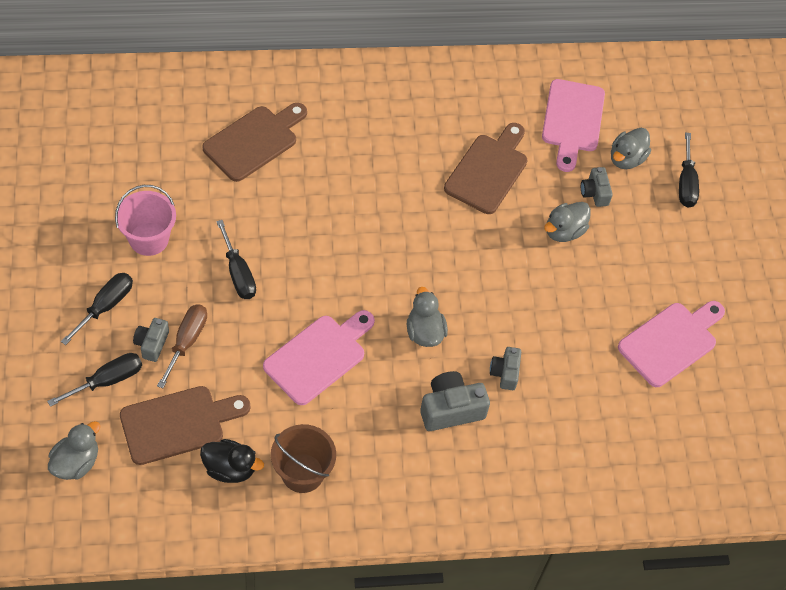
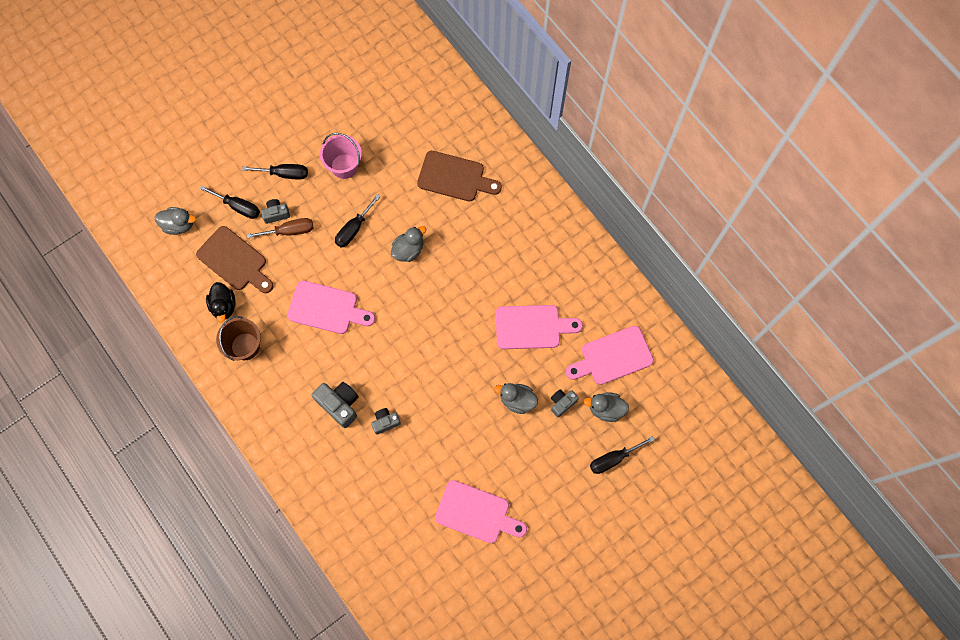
camera: 65 degrees right, 15 degrees up
grey duck [407,287,448,347] -> grey duck moved to [391,226,426,262]
brown cutting board [444,123,528,214] -> pink cutting board [496,305,583,349]

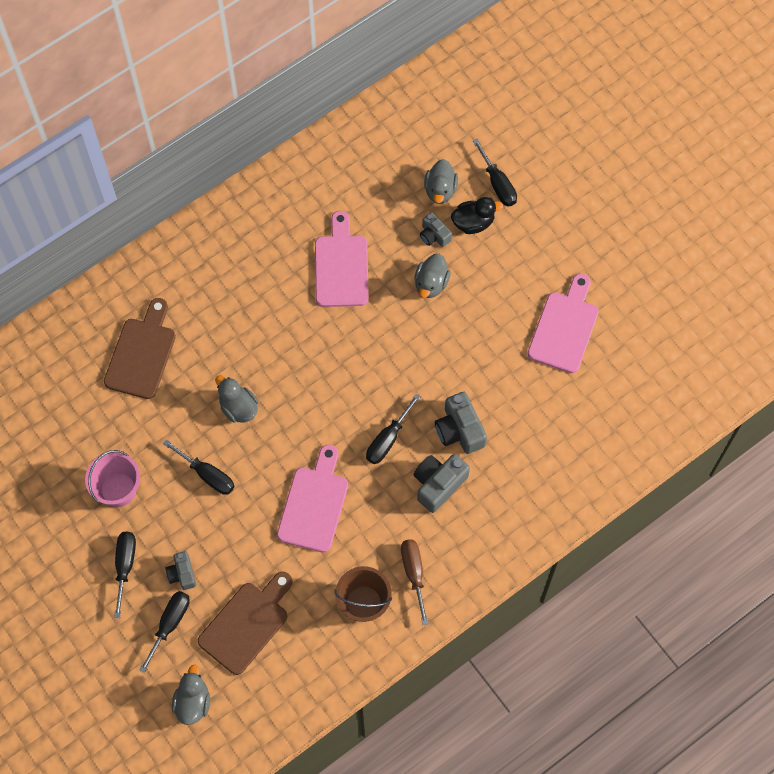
camera: 90 degrees left, 5 degrees down
black duck [206,282,236,323] -> black duck moved to [451,197,503,234]
brown screwdriver [247,218,313,238] -> brown screwdriver moved to [401,539,429,625]
grey camera [371,408,401,435] -> grey camera [435,392,487,454], size x1.64
pink cutting board [566,326,654,385] -> none
none -> black screwdriver [366,394,421,464]

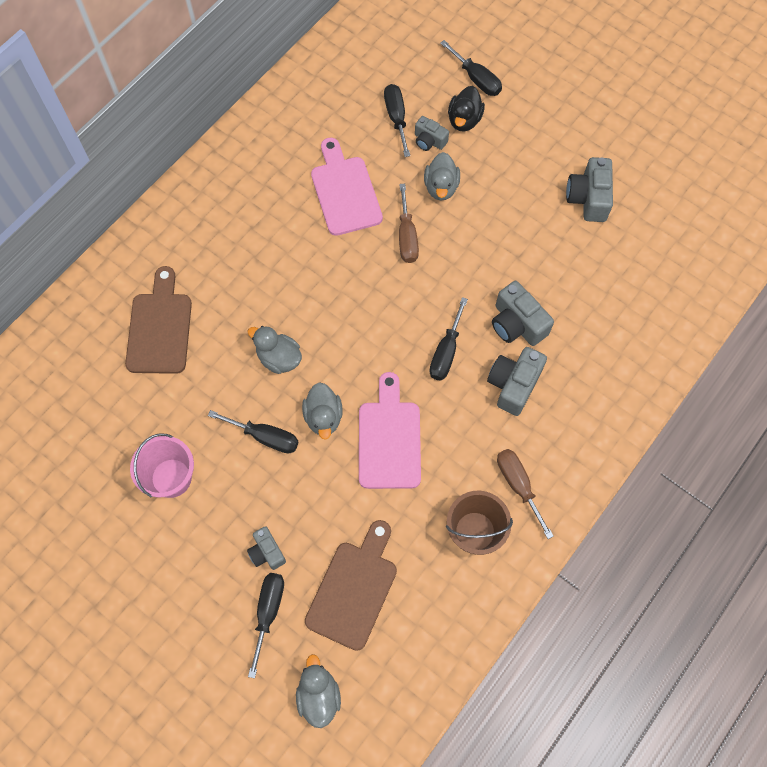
camera: 15 degrees left, 0 degrees up
black screwdriver [114,532,136,618] -> black screwdriver moved to [384,84,410,157]
grey duck [424,159,458,204] -> grey duck moved to [302,382,343,440]
black duck [451,197,503,234] -> black duck turned 135 degrees clockwise [448,86,485,132]
pink cutting board [528,274,599,373] -> grey camera [566,157,613,222]
none -> brown screwdriver [399,184,419,263]

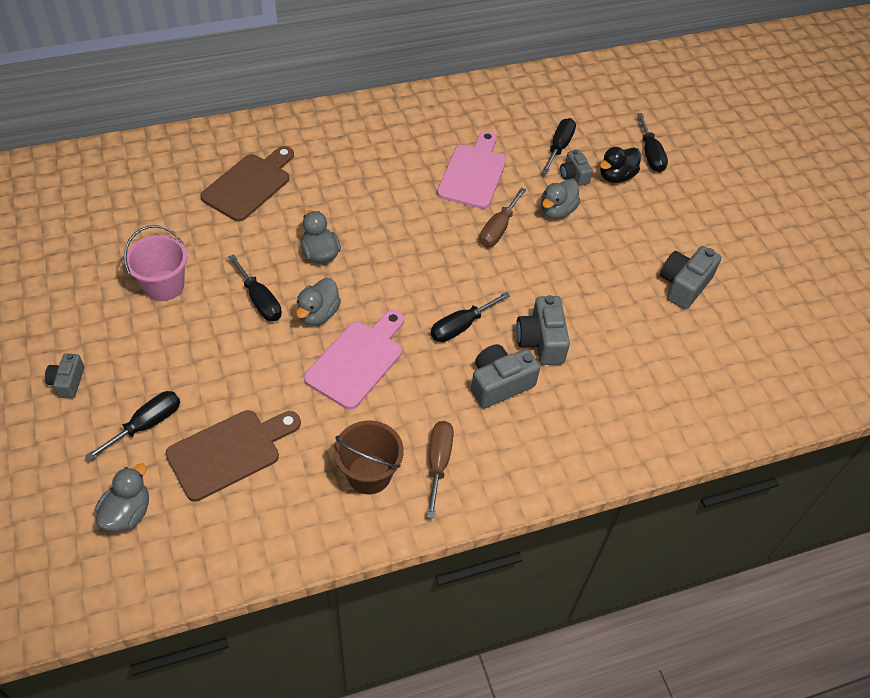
camera: 30 degrees right, 15 degrees down
grey camera [247,526,286,570] -> grey camera moved to [45,353,84,399]

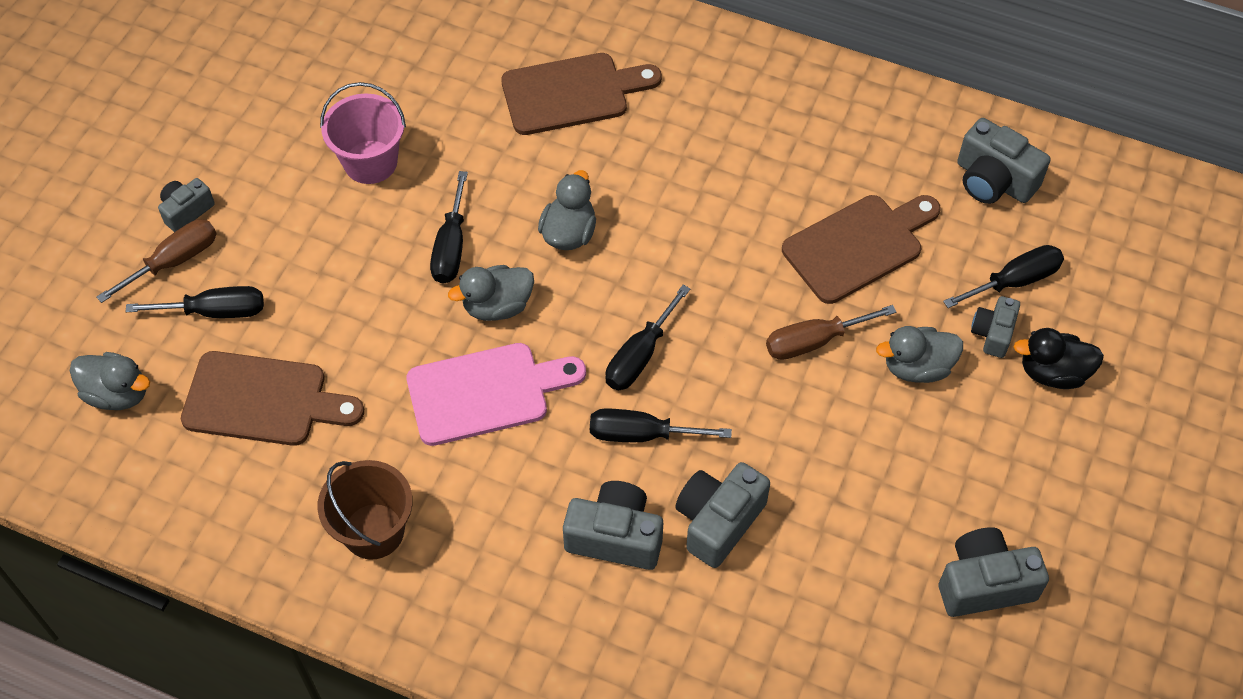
camera: 45 degrees right, 5 degrees up
grey duck [95,463,149,532] -> grey duck turned 45 degrees clockwise [70,352,150,410]
brown screwdriver [427,421,454,518] -> brown screwdriver moved to [97,219,216,303]
pink cutting board [437,131,506,209] -> brown cutting board [782,195,941,304]
black screwdriver [637,113,668,173] -> black screwdriver moved to [606,285,691,390]
none -> grey camera [957,118,1051,204]

